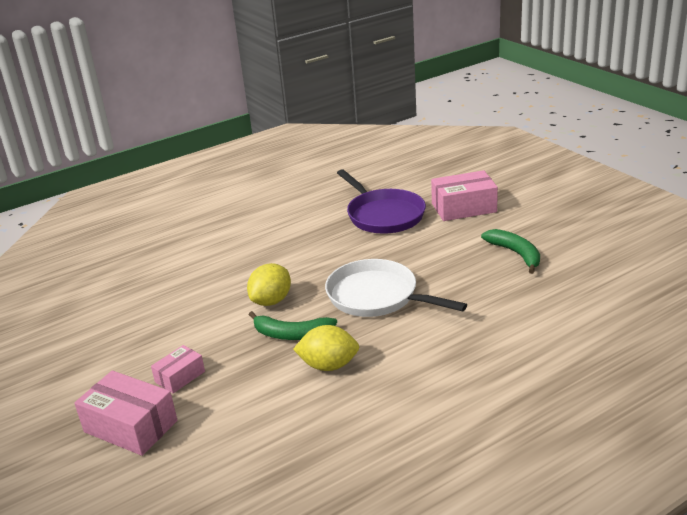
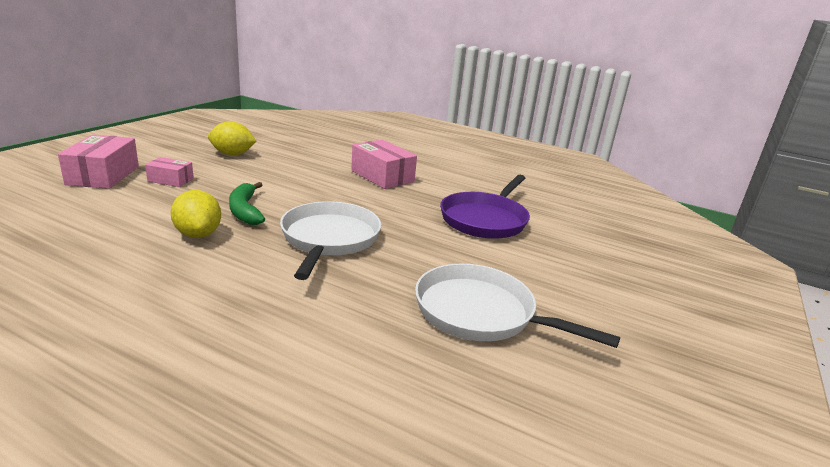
camera: 55 degrees right, 5 degrees down
yellow lemon [247,263,291,306] -> yellow lemon moved to [208,121,256,156]
pink box [431,170,498,221] -> pink box moved to [351,140,417,189]
green banana [481,229,540,274] -> white pan [415,264,620,348]

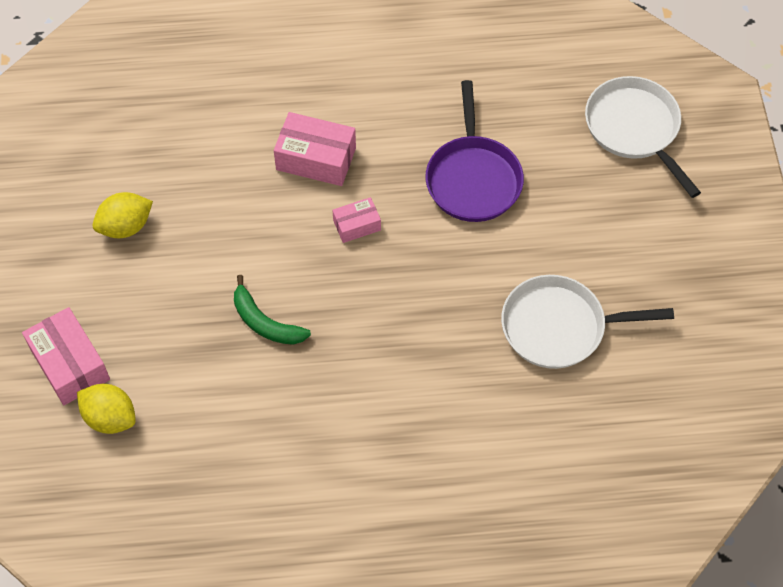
camera: 30 degrees left, 35 degrees up
pink box [145,157,194,187] -> pink box moved to [333,197,381,243]
yellow lemon [171,190,221,238] -> yellow lemon moved to [77,384,136,434]
white pan [280,201,382,280] -> white pan moved to [585,76,701,198]

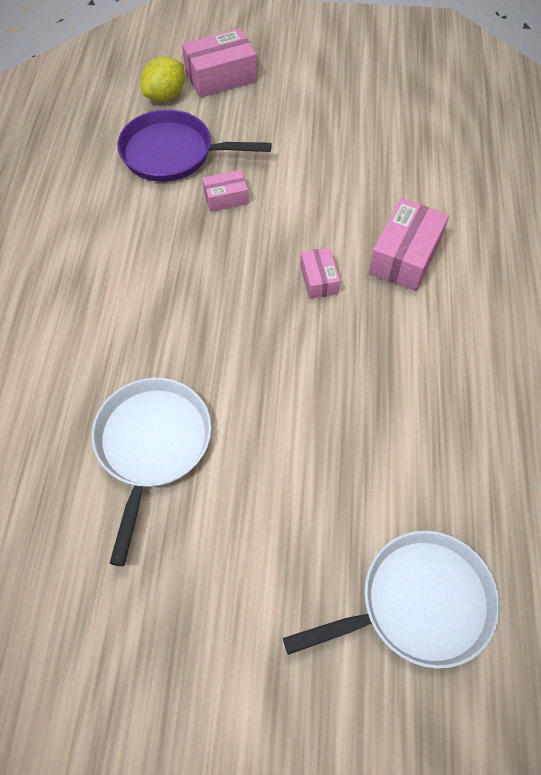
camera: 100 degrees right, 0 degrees up
yellow lemon [93,192,153,238] -> none
green banana [234,275,311,345] -> pink box [202,170,249,212]
purple pan [425,80,524,222] -> purple pan moved to [117,109,272,182]

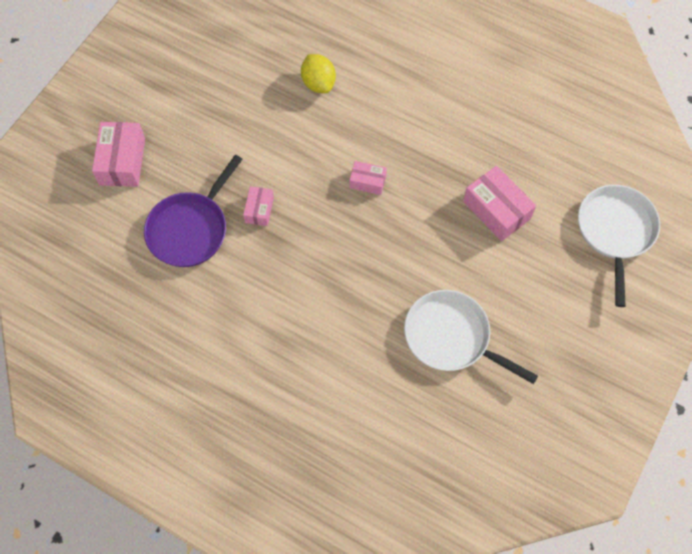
camera: 65 degrees left, 5 degrees up
yellow lemon [141,57,185,102] -> yellow lemon moved to [301,54,336,93]
pink box [369,198,449,291] -> pink box moved to [463,166,536,241]

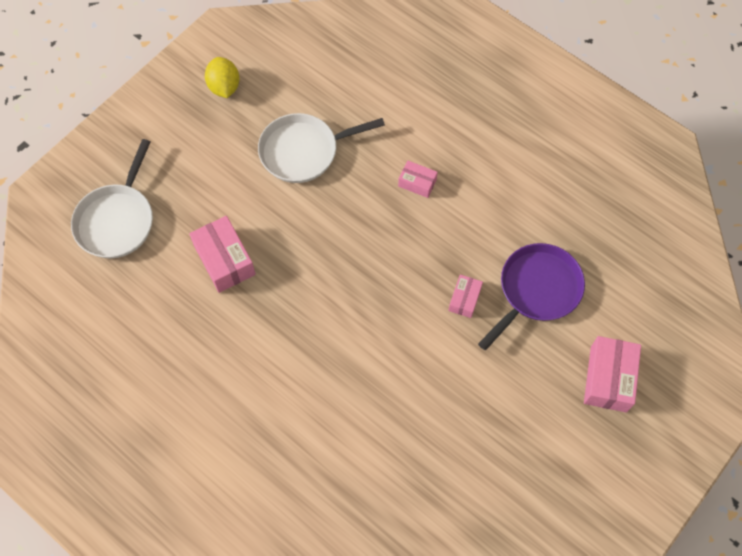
camera: 170 degrees left, 0 degrees up
yellow lemon [301,54,336,93] -> yellow lemon moved to [205,57,240,98]
pink box [349,161,387,195] -> pink box moved to [398,160,438,198]
white pan [404,290,538,384] -> white pan turned 120 degrees clockwise [258,113,385,183]

